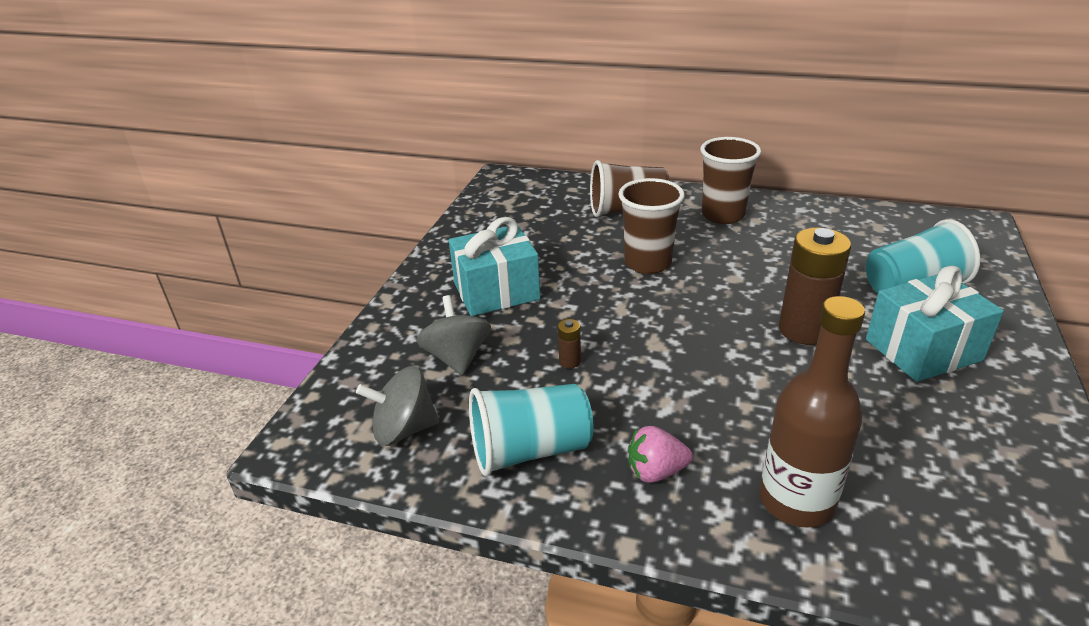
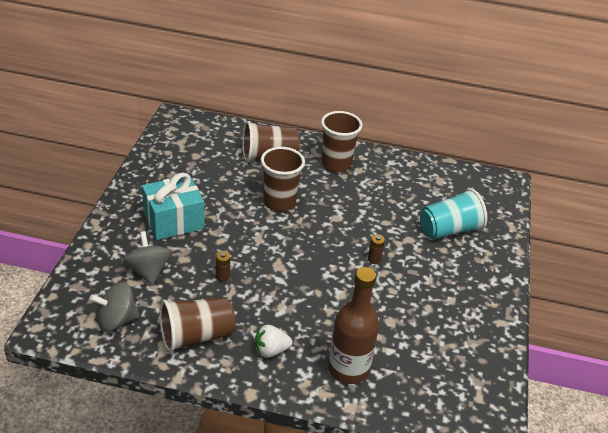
camera: 10 degrees left, 5 degrees up
turquoise cup [469,384,594,477] -> brown cup [160,297,235,352]
pink strawberry [628,426,693,483] -> white strawberry [255,325,293,358]
brown battery [779,228,851,345] -> brown battery [368,235,385,264], size x0.42
turquoise gift [866,266,1004,382] -> none

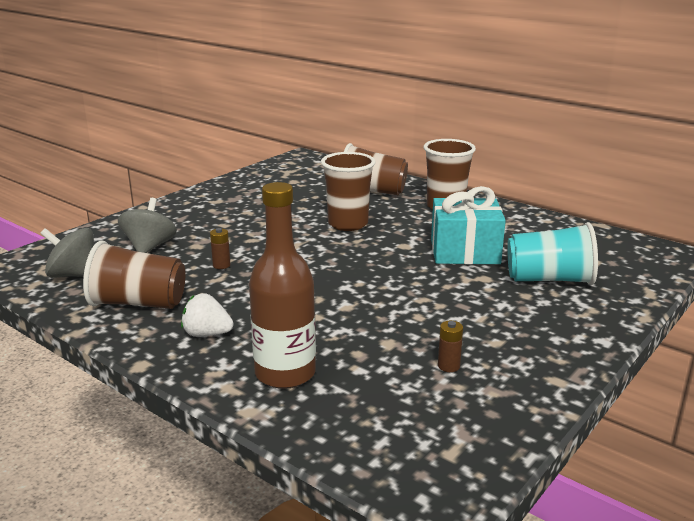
camera: 30 degrees right, 15 degrees down
turquoise gift [142,173,204,240] -> turquoise gift moved to [431,186,506,264]
brown battery [368,235,385,264] -> brown battery moved to [438,321,463,372]

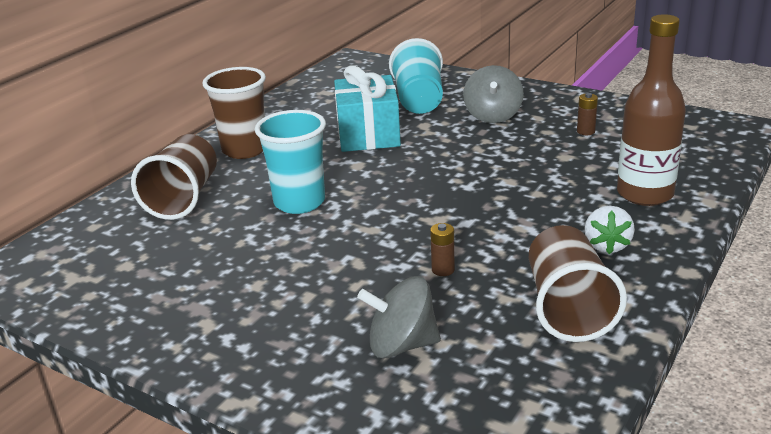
camera: 95 degrees left, 5 degrees up
grey spinning top [40,228,94,278] -> grey spinning top moved to [463,65,524,123]
brown cup [321,152,376,231] -> turquoise cup [255,110,326,214]

